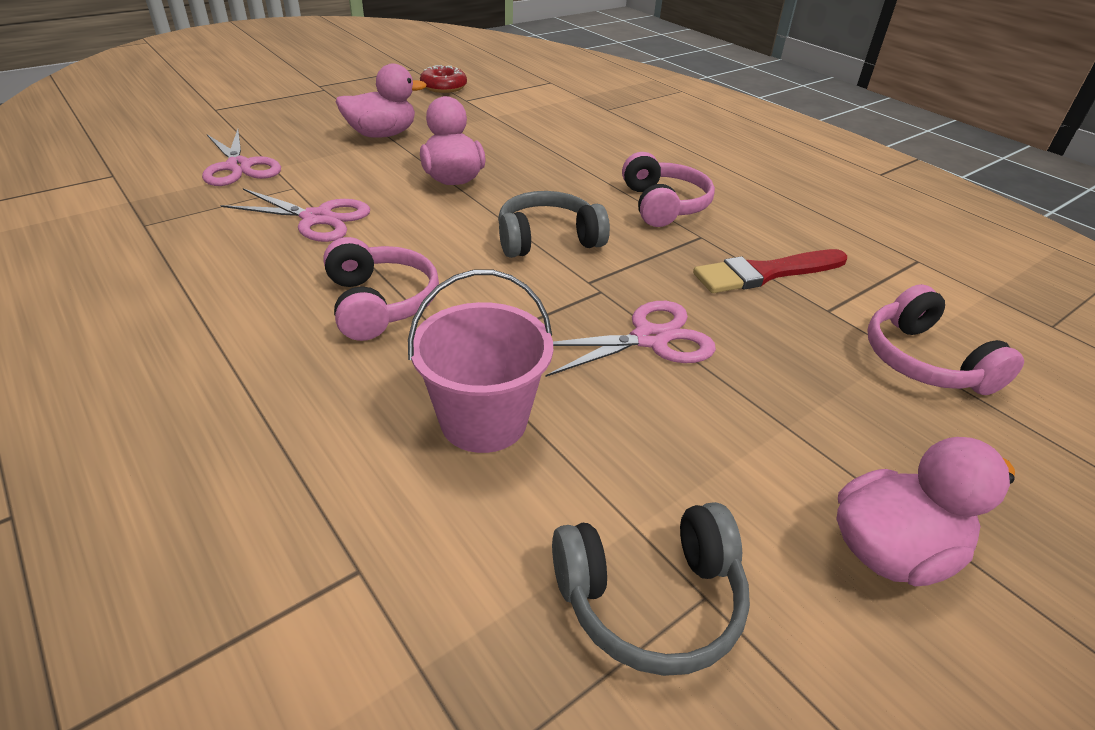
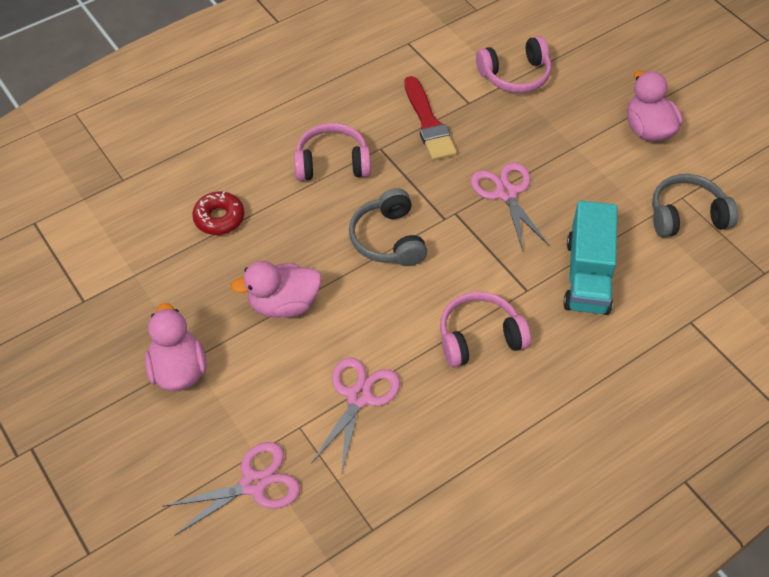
camera: 85 degrees left, 15 degrees up
pink bucket [408,270,553,453] -> turquoise truck [563,201,618,315]
red donut [420,65,467,93] -> red donut moved to [192,191,244,235]
grey headphones [552,502,750,676] -> grey headphones turned 90 degrees counterclockwise [652,174,738,237]

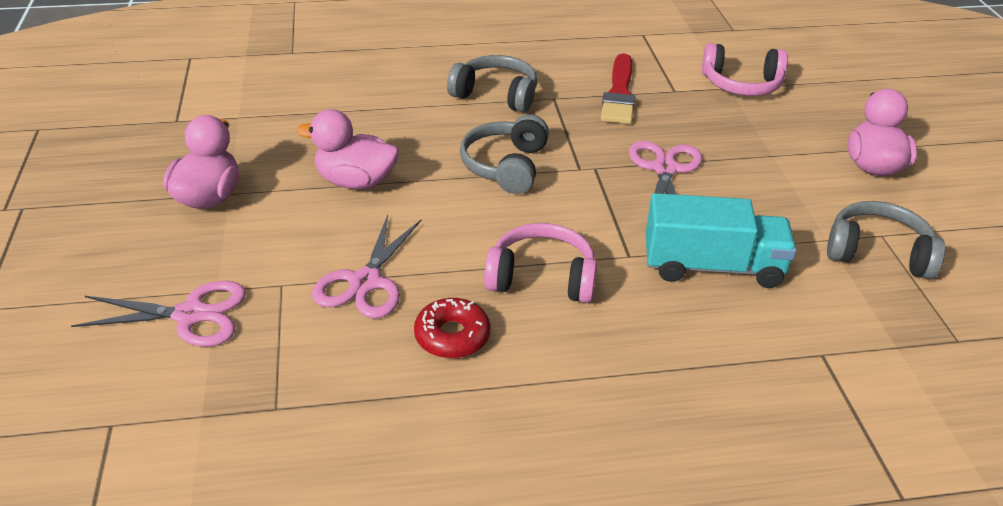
camera: 25 degrees right, 15 degrees down
red donut [192,191,244,235] -> red donut moved to [414,298,490,358]
pink headphones [294,123,371,181] -> grey headphones [447,55,537,113]
pink scissors [311,357,400,475] -> pink scissors turned 150 degrees clockwise [312,215,422,318]
turquoise truck [563,201,618,315] -> turquoise truck turned 120 degrees counterclockwise [645,193,797,288]

